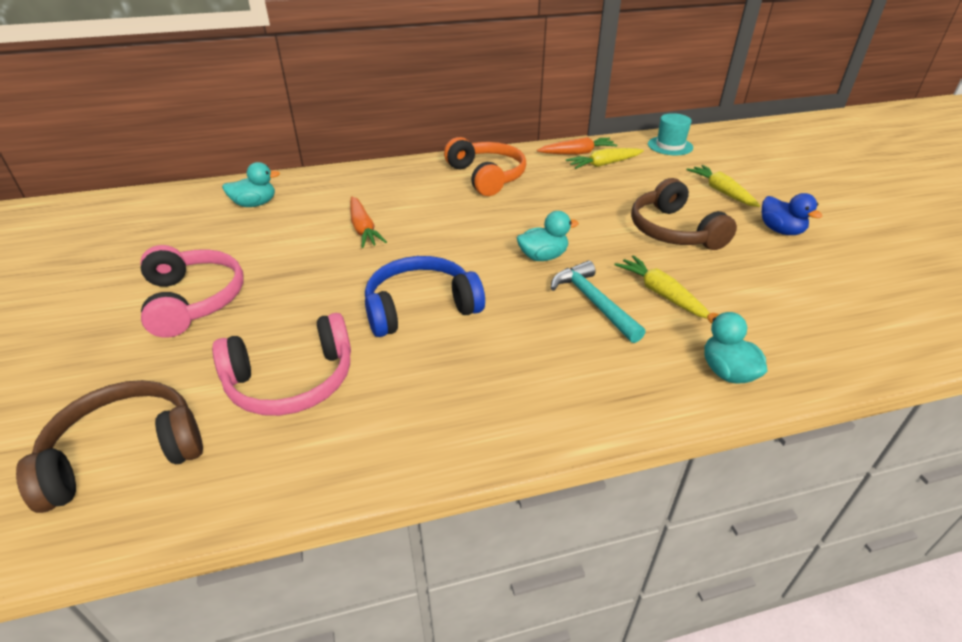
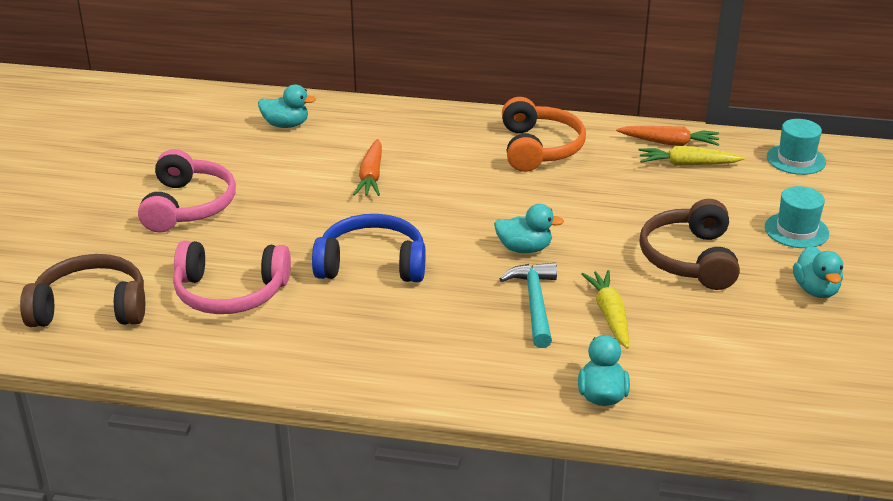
camera: 25 degrees right, 5 degrees down
yellow carrot [686,165,761,207] -> turquoise hat [765,186,829,248]
blue duck [761,193,822,235] -> turquoise duck [793,246,843,298]

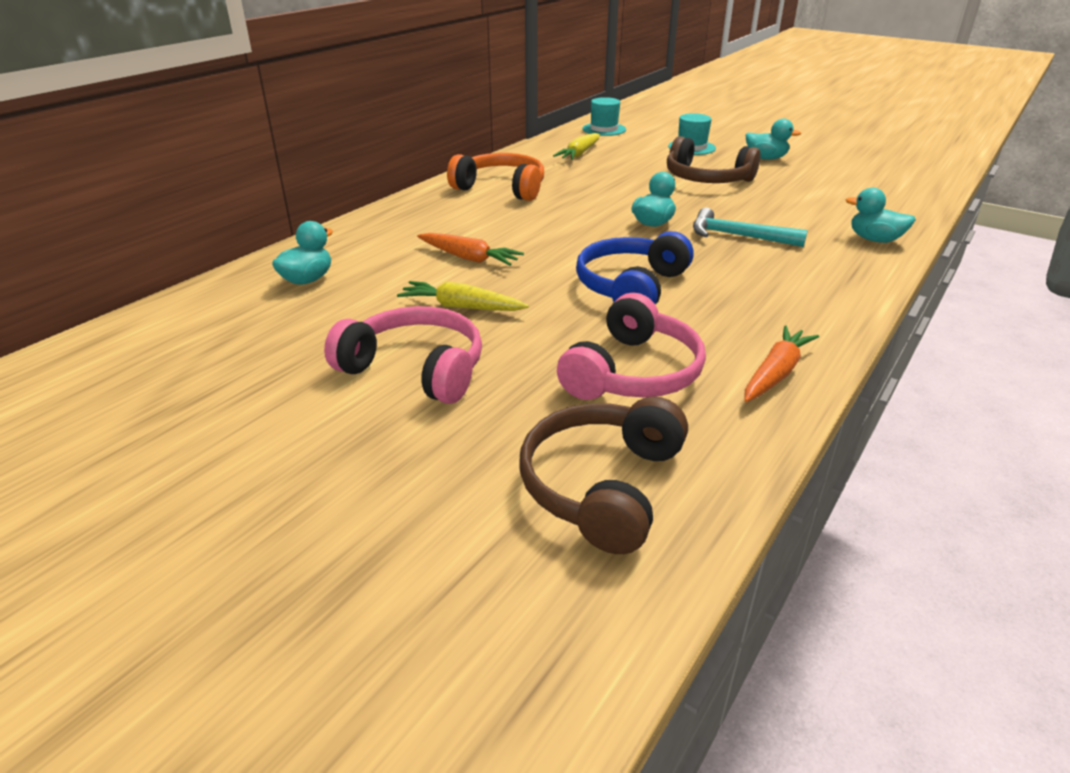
camera: 65 degrees left, 0 degrees up
yellow carrot [581,270,629,349] -> yellow carrot moved to [397,281,529,311]
orange carrot [616,126,719,146] -> orange carrot moved to [744,325,819,402]

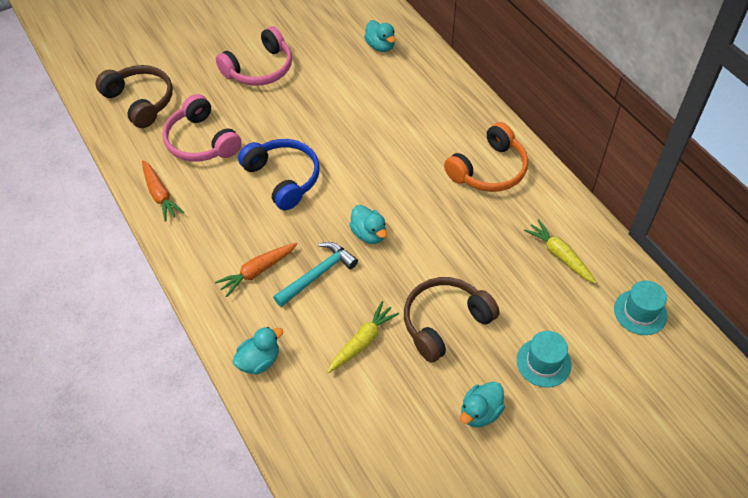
camera: 115 degrees right, 20 degrees up
yellow carrot [397,281,529,311] -> yellow carrot moved to [327,301,399,373]
orange carrot [417,233,524,266] -> orange carrot moved to [215,243,297,297]

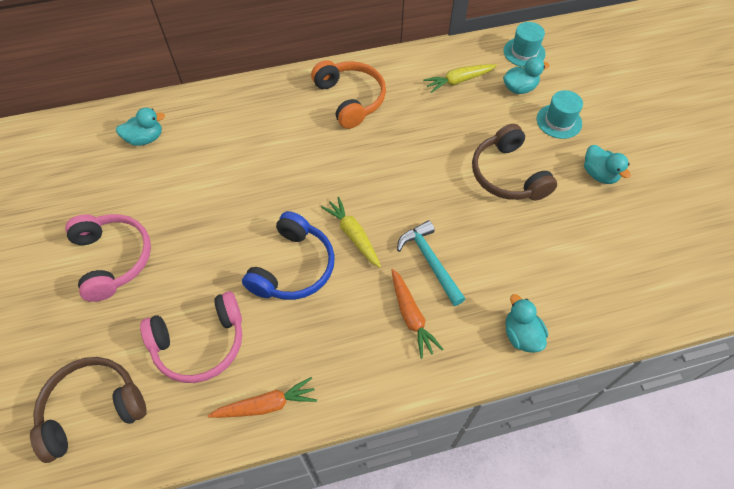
camera: 75 degrees left, 5 degrees up
blue headphones [238,139,320,210] -> blue headphones turned 135 degrees clockwise [242,211,335,300]
yellow carrot [327,301,399,373] -> yellow carrot moved to [321,197,381,268]
turquoise duck [349,205,387,244] -> turquoise duck moved to [503,57,549,94]

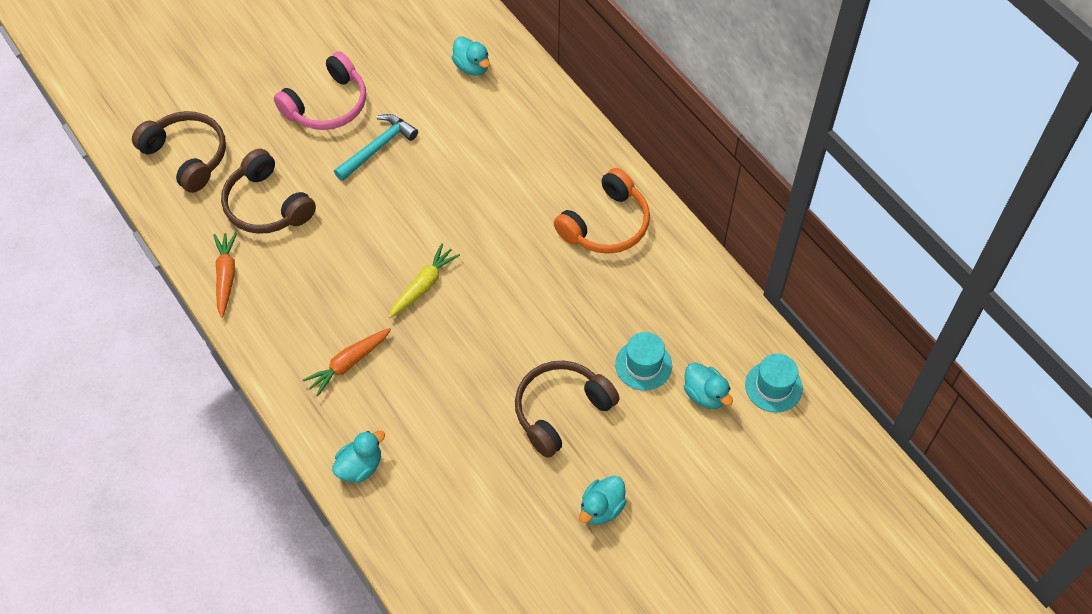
camera: 70 degrees right, 0 degrees up
pink headphones [140,291,242,383] -> brown headphones [221,149,316,234]
orange carrot [208,377,317,418] -> orange carrot turned 150 degrees counterclockwise [213,232,237,318]
blue headphones [242,211,335,300] -> none
turquoise hammer [397,220,465,306] -> turquoise hammer moved to [334,114,418,181]
yellow carrot [423,64,497,93] -> none
turquoise hat [537,90,583,139] -> turquoise hat moved to [615,332,672,390]

